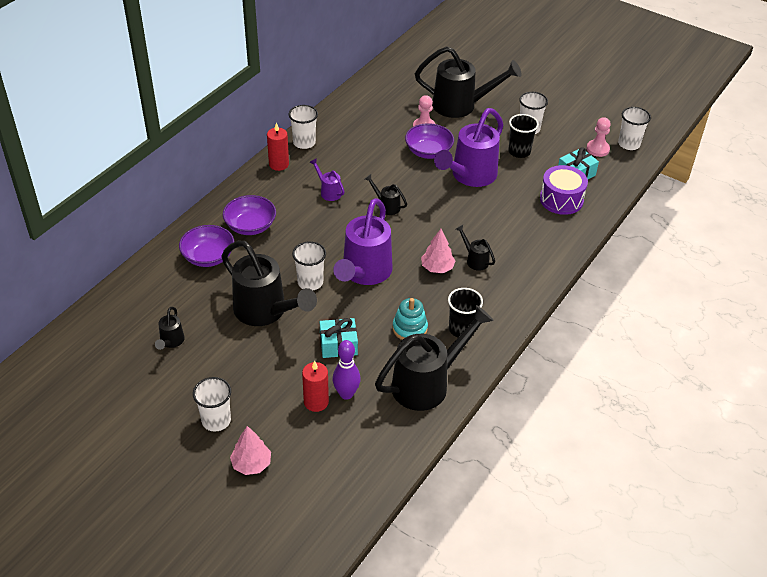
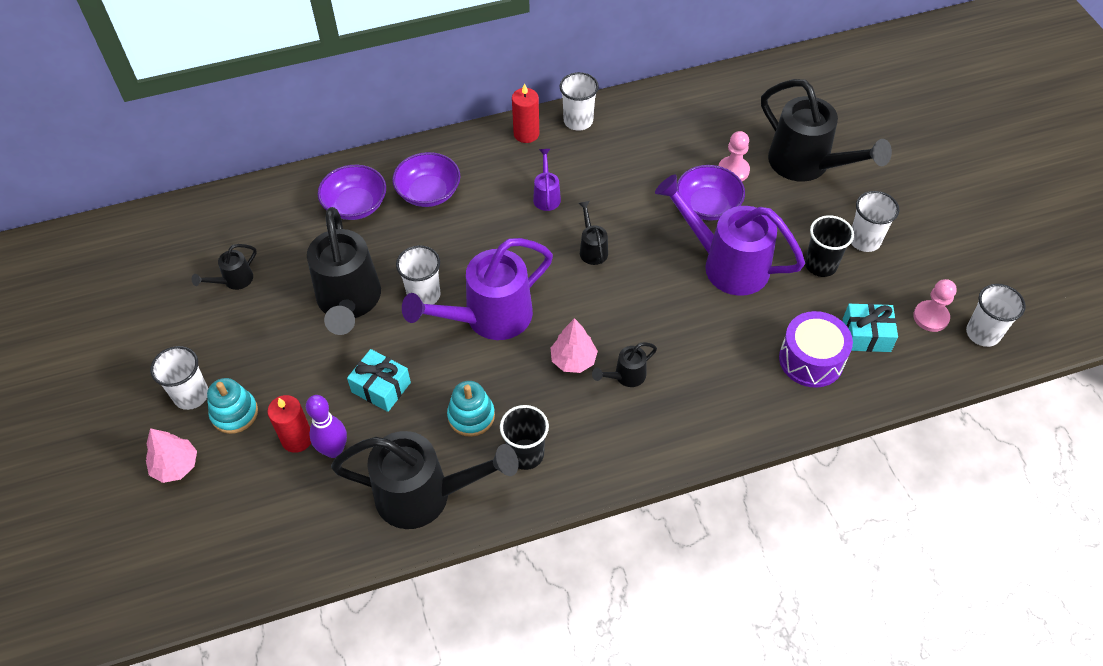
camera: 40 degrees right, 10 degrees up
purple watering can [434,108,503,187] -> purple watering can turned 45 degrees clockwise [655,174,805,296]
black watering can [456,225,495,271] -> black watering can turned 120 degrees counterclockwise [592,342,657,387]
none -> turquoise stacking toy [207,378,258,434]

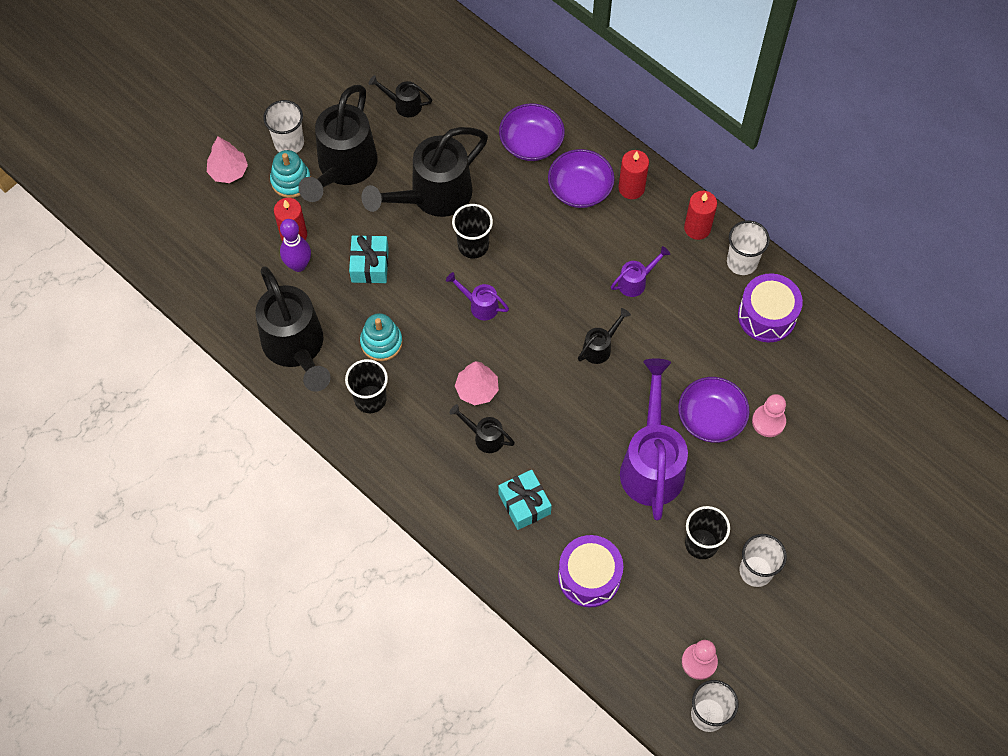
camera: 60 degrees right, 10 degrees up
white cup [396,246,441,305] -> black cup [452,204,493,259]
purple watering can [402,238,553,340] -> purple watering can [446,272,509,321], size x0.45
black watering can [761,79,892,182] -> black watering can moved to [298,85,377,202]
turquoise gift [843,304,898,352] -> turquoise gift moved to [498,470,552,530]
none -> red candle [618,150,649,199]
none -> purple drum [738,273,803,343]

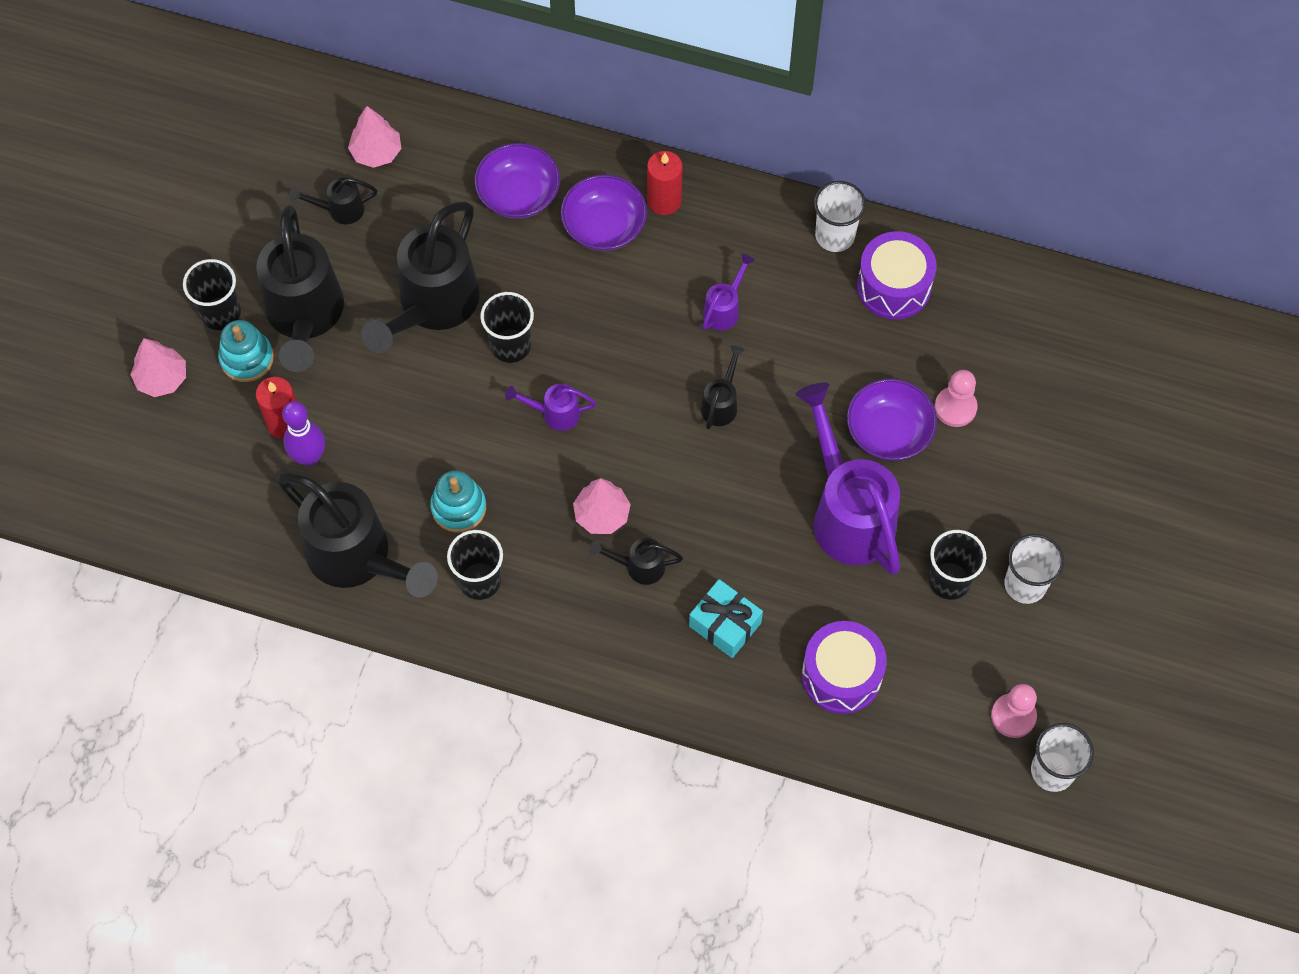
camera: 25 degrees left, 0 degrees up
white cup [263,100,304,153] -> black cup [183,259,241,330]
turquoise gift [349,235,389,283] -> none
red candle [684,191,717,240] -> none
none -> pink tree [348,106,401,168]

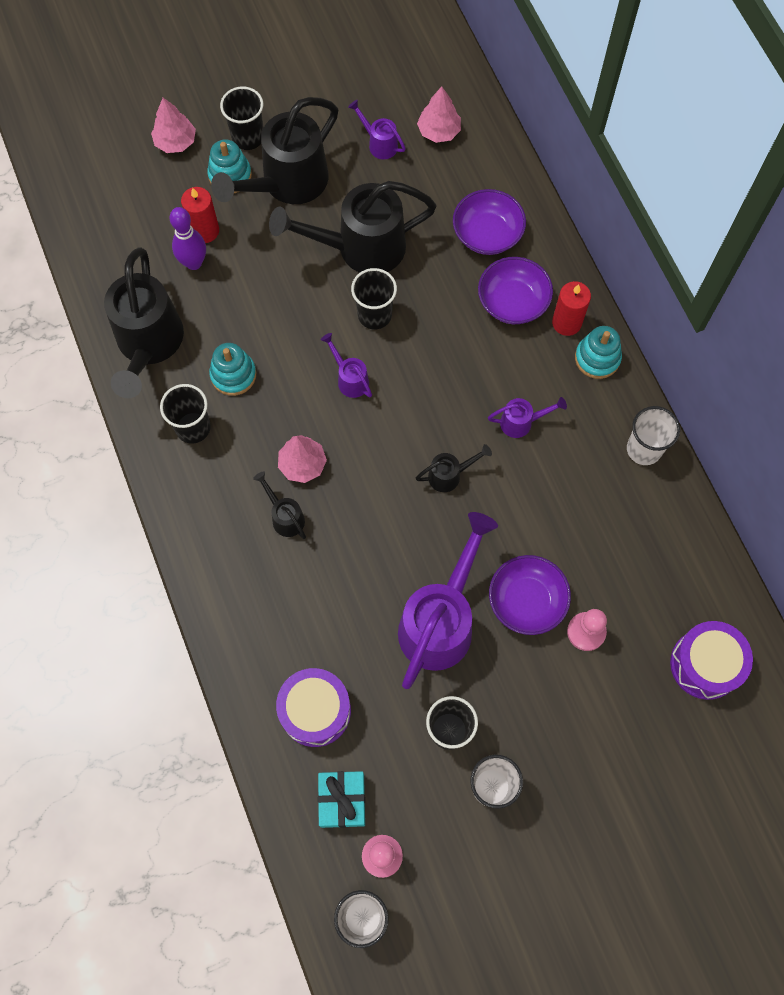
camera: 50 degrees right, 5 degrees up
black watering can [289,178,377,224] -> purple watering can [348,100,406,159]
turquoise gift [689,579,763,658] -> turquoise gift moved to [318,771,365,828]
purple drum [857,231,937,320] -> purple drum moved to [670,621,753,700]
none -> turquoise stacking toy [575,326,622,379]

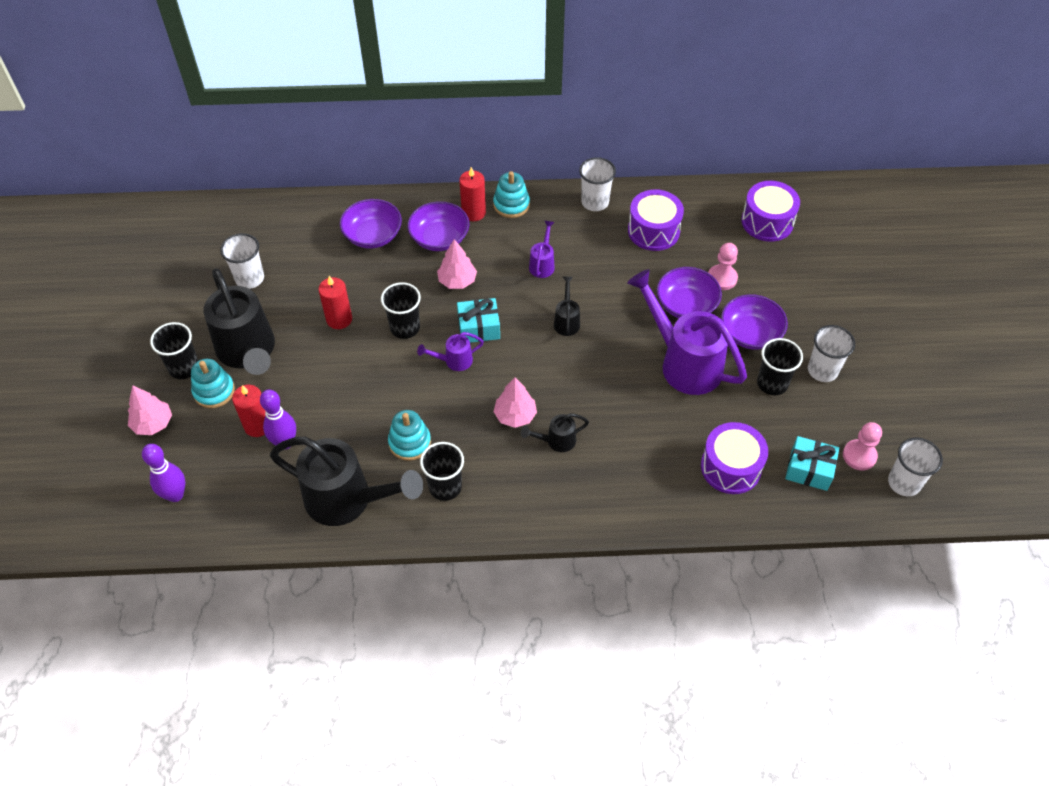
camera: 70 degrees left, 15 degrees down
black watering can [269,181,437,273] -> red candle [318,276,352,329]
purple watering can [348,100,406,159] -> white cup [220,233,264,289]
pink tree [417,87,461,143] -> pink tree moved to [437,239,477,289]
none -> purple bowling pin [142,444,185,502]
none -> turquoise gift [457,298,500,343]
none -> purple drum [628,189,684,251]
none -> purple bowl [721,294,788,350]

